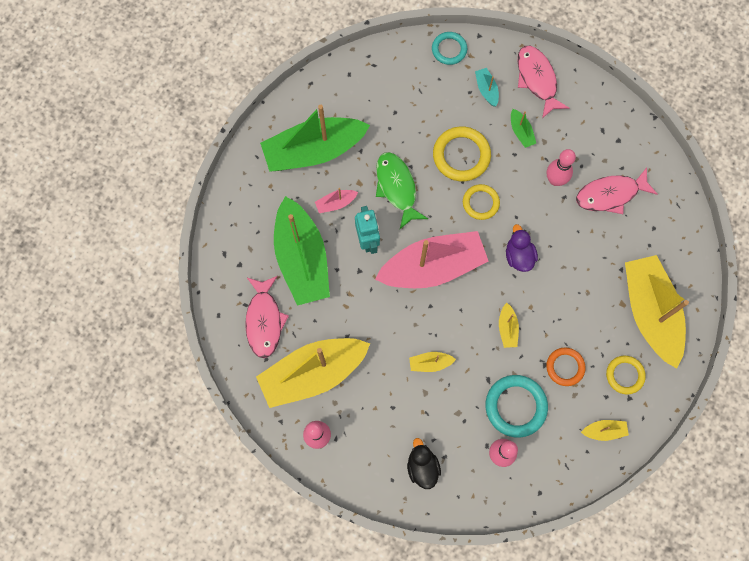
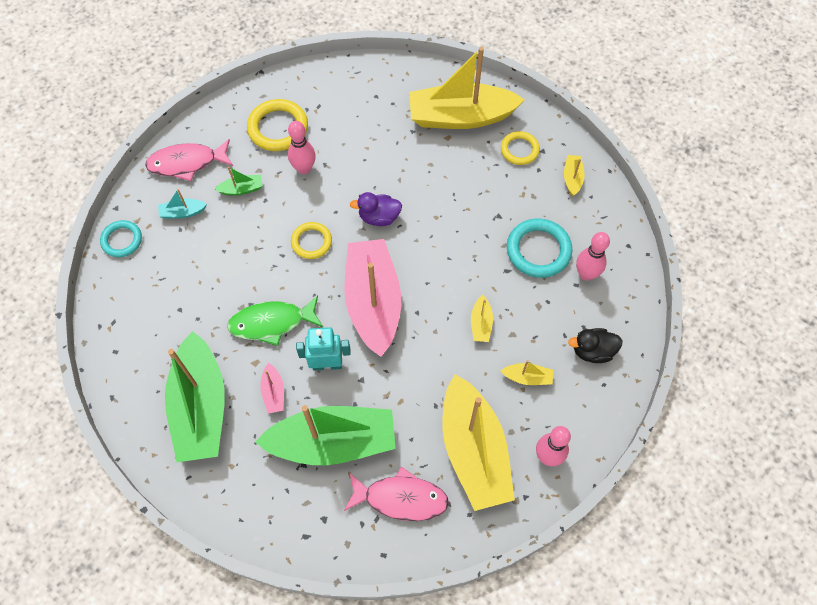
camera: 80 degrees left, 10 degrees down
yellow ring [433,126,491,181] -> yellow ring moved to [247,99,308,151]
yellow boat [499,303,519,348] -> yellow boat moved to [501,360,553,385]
orange ring [546,348,586,386] -> none
pink fish [576,167,658,214] -> none

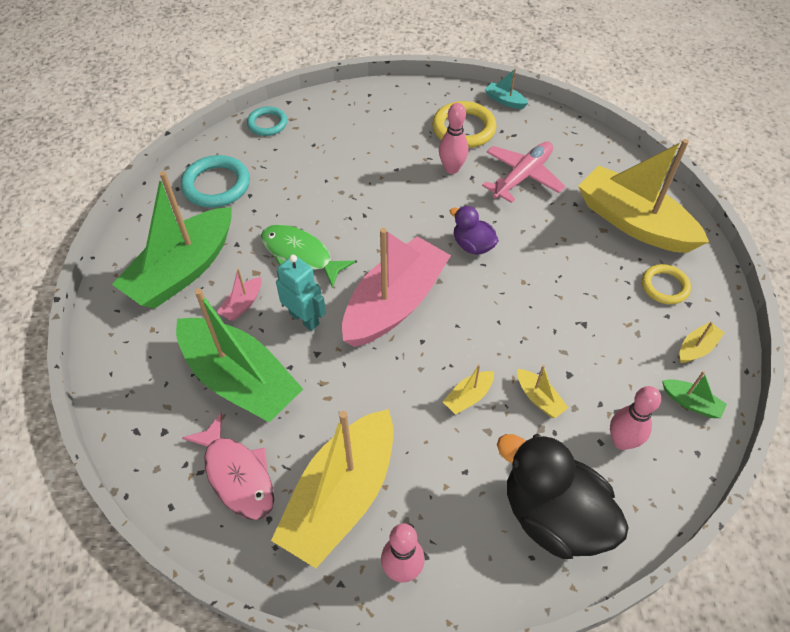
camera: 45 degrees right, 10 degrees down
pink fish [145,139,233,181] -> none
turquoise boat [158,189,207,219] -> turquoise boat moved to [485,68,528,109]
green boat [215,167,263,196] -> green boat moved to [662,371,727,418]
yellow ring [291,222,332,259] -> none
yellow boat [501,360,553,385] -> yellow boat moved to [517,365,568,418]
turquoise ring [507,218,572,278] -> turquoise ring moved to [181,155,250,208]
black duck [568,328,623,363] -> black duck [497,434,629,559], size x1.92
none -> pink plane [482,142,566,203]

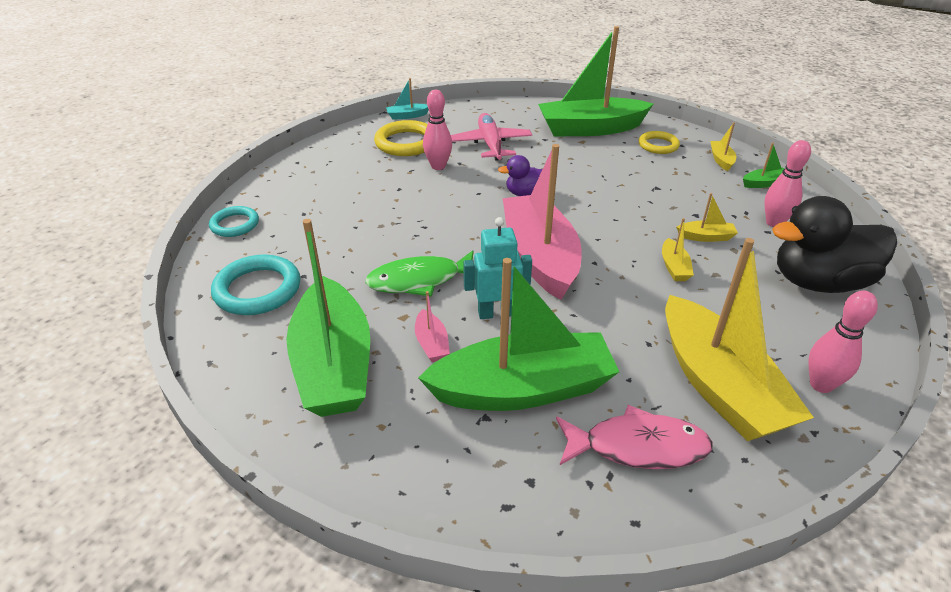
camera: 50 degrees left, 15 degrees down
yellow boat [578,139,709,253] -> green boat [538,26,653,136]

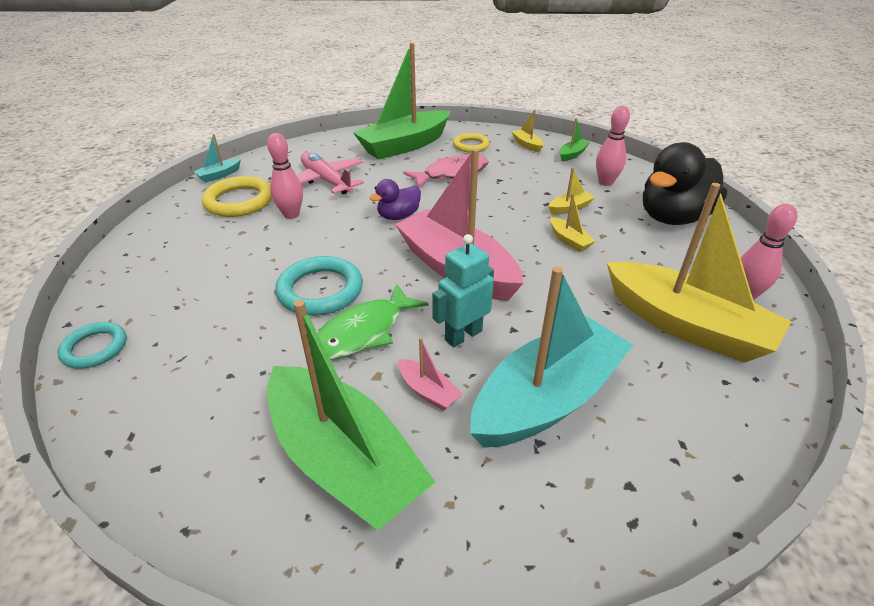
camera: 30 degrees left, 0 degrees up
turquoise ring [211,255,300,315] -> turquoise ring moved to [275,256,363,316]
green boat [418,258,619,411] -> turquoise boat [470,266,633,448]
pink fish [556,405,713,469] -> pink fish moved to [403,155,488,187]

